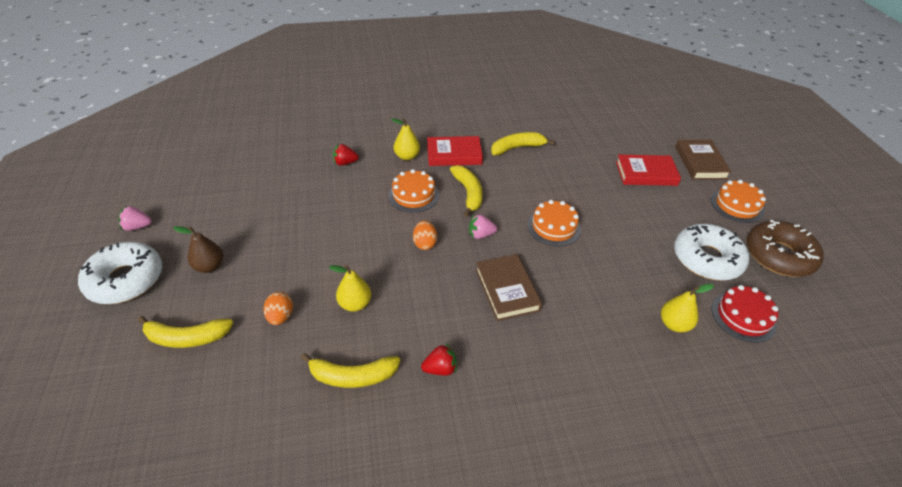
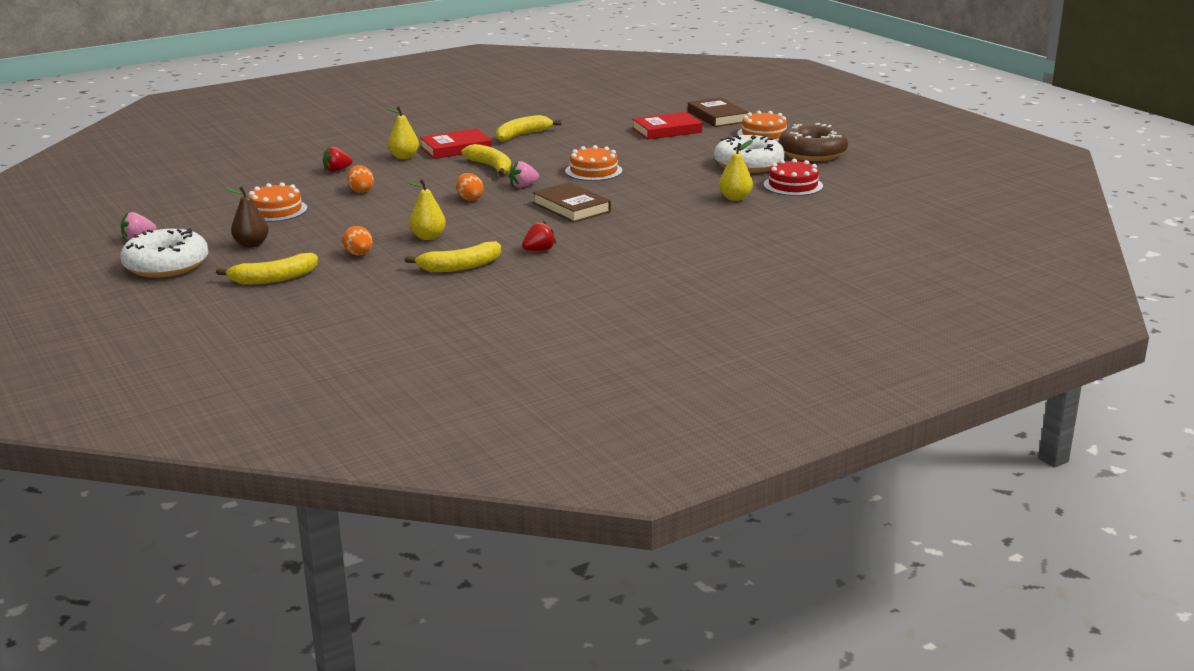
camera: 20 degrees left, 20 degrees down
orange cake [388,169,439,213] -> orange cake moved to [249,182,307,222]
none -> orange egg [347,165,374,193]

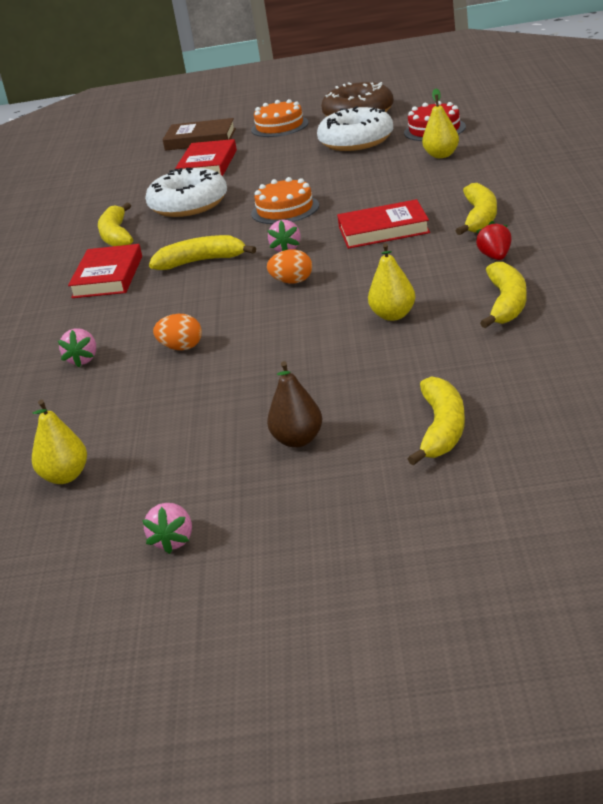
camera: 55 degrees left, 5 degrees up
white donut [120,228,208,278] -> white donut moved to [145,168,227,217]
orange cake [249,182,307,222] -> none
red strawberry [323,147,353,172] -> pink strawberry [58,328,96,367]
orange egg [342,226,373,255] -> none
yellow pear [385,106,419,159] -> yellow pear moved to [32,400,87,484]
brown book [533,182,611,222] -> red book [337,199,430,249]
none -> yellow banana [456,183,497,235]

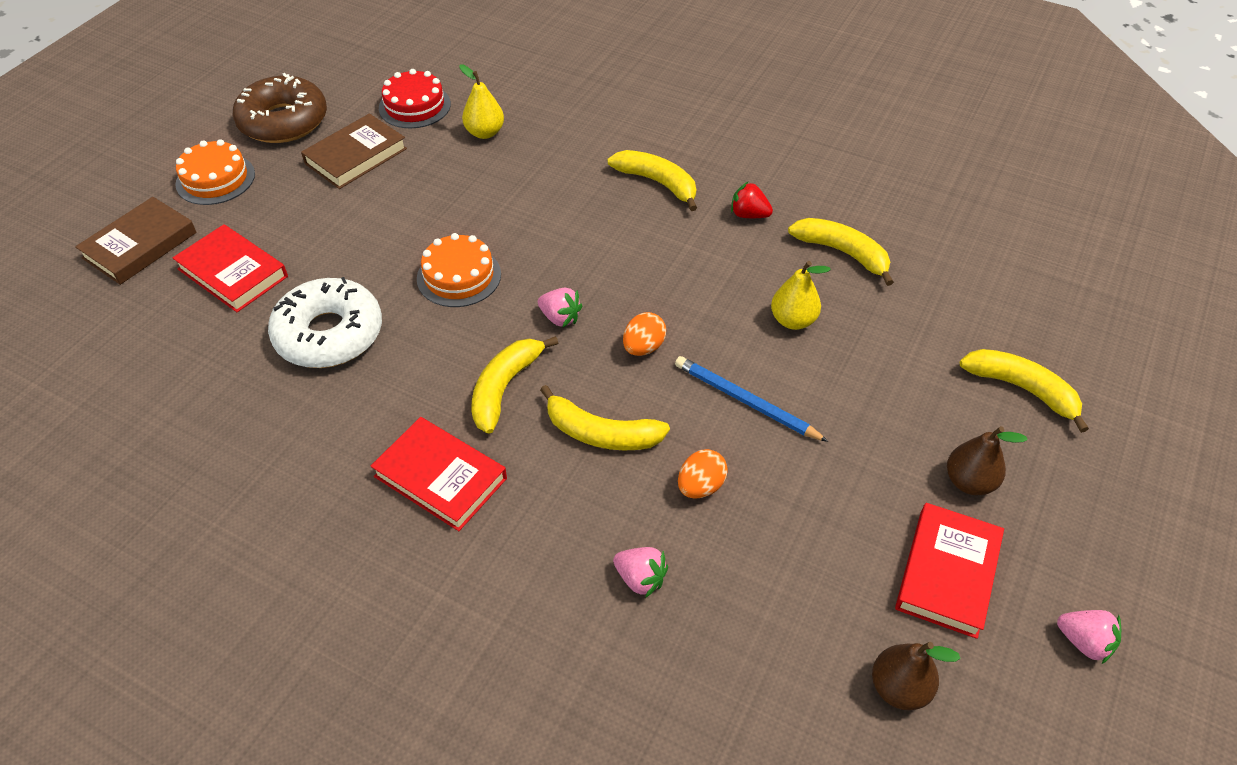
camera: 65 degrees left, 20 degrees up
yellow pear [32,400,87,484] -> brown pear [872,642,961,710]
yellow banana [98,203,133,246] -> yellow banana moved to [540,385,670,450]
white donut [317,106,393,151] -> brown book [301,114,407,189]
red book [337,199,430,249] -> red book moved to [895,503,1004,639]
none -> blue pencil [675,356,829,442]

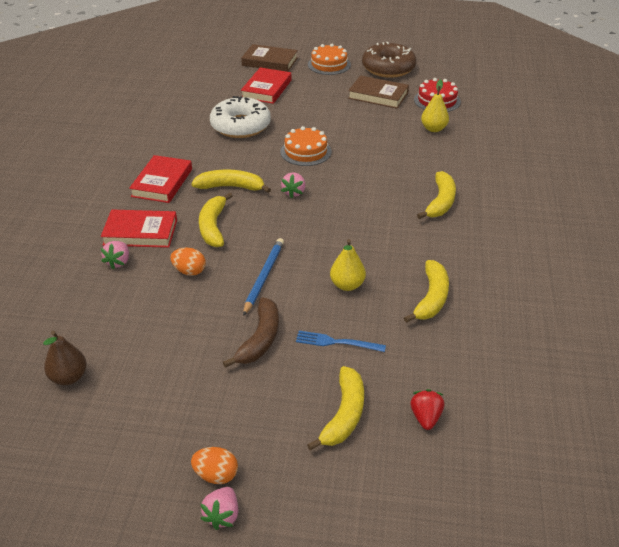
camera: 70 degrees right, 10 degrees down
orange egg [623,312,666,356] -> orange egg moved to [191,447,238,484]
red strawberry [731,181,773,218] -> red strawberry moved to [410,389,445,430]
red book [895,503,1004,639] -> red book moved to [101,210,177,248]
brown pear [947,426,1028,495] -> none
pink strawberry [1057,610,1121,664] -> pink strawberry moved to [200,487,239,530]
none -> brown banana [223,298,279,368]
none -> blue fork [296,331,386,352]

